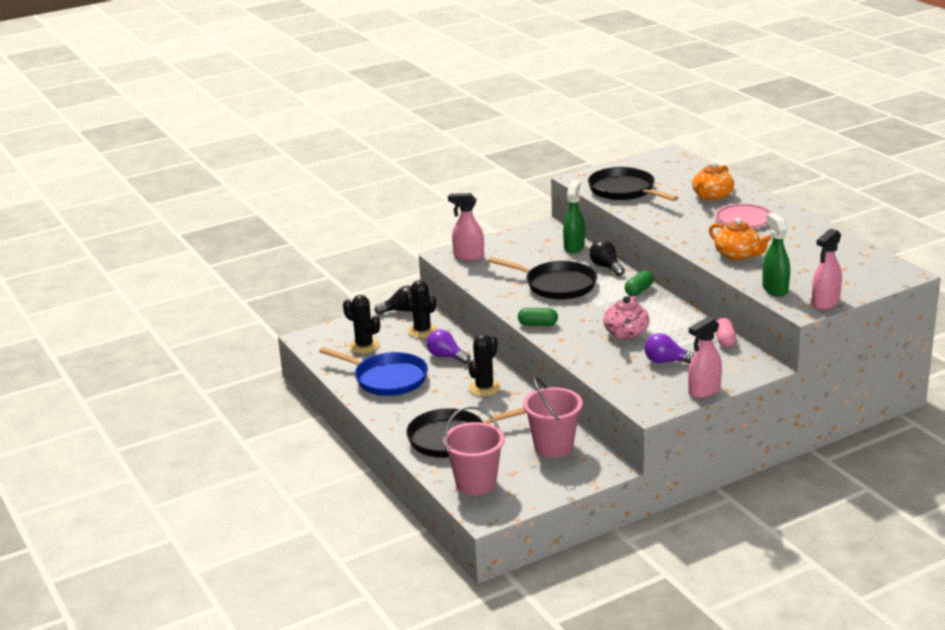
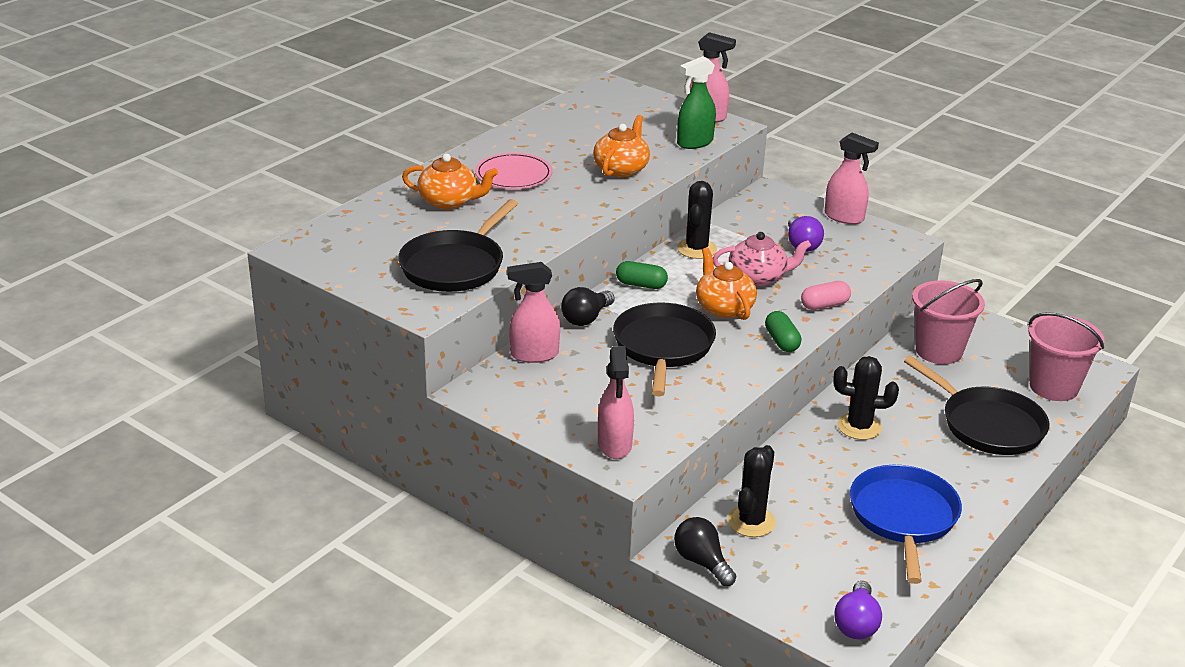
camera: 115 degrees left, 5 degrees up
black cactus [343,295,380,353] -> black cactus moved to [677,181,717,259]
purple light bulb [427,329,470,364] -> purple light bulb moved to [834,581,882,639]
green spray bottle [563,180,585,253] -> pink spray bottle [507,262,560,363]
pink capsule [715,318,737,348] -> pink capsule moved to [801,281,851,310]
none -> orange teapot [696,248,757,320]

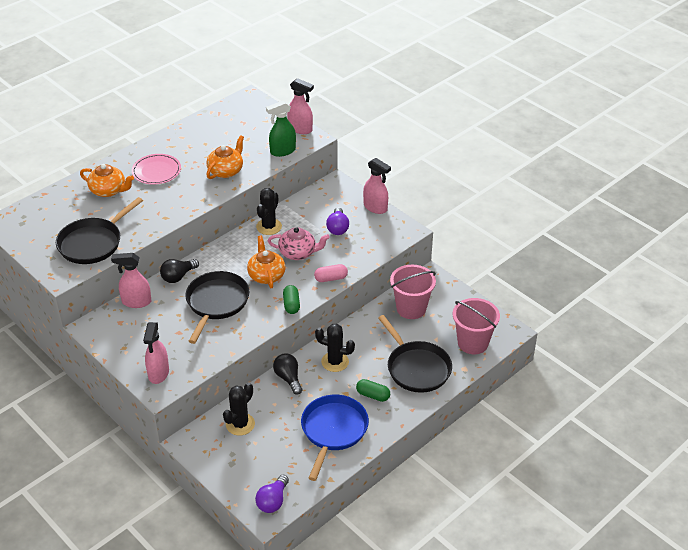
camera: 10 degrees right, 10 degrees up
green capsule [616,261,668,289] -> green capsule moved to [356,379,390,402]
black light bulb [674,517,736,586] -> black light bulb moved to [273,353,302,395]

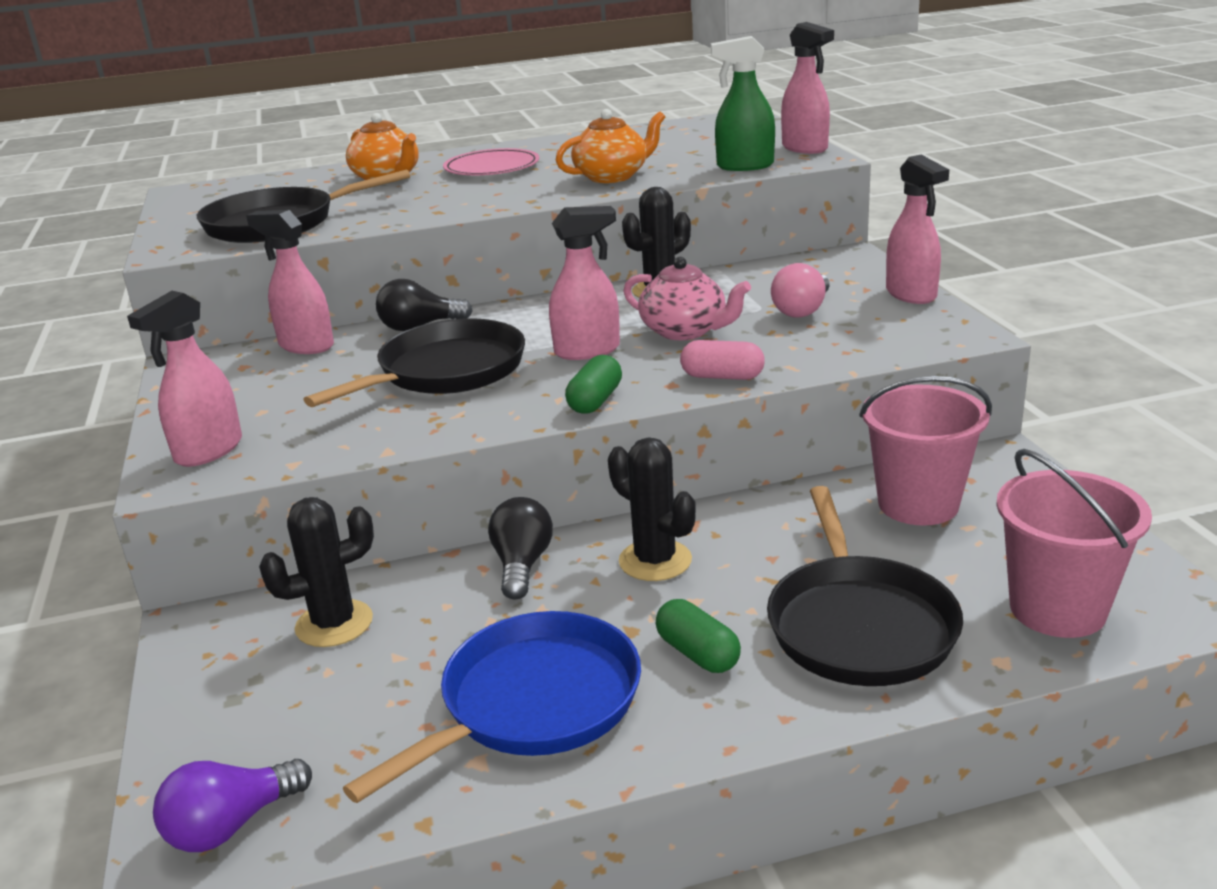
camera: 30 degrees right, 15 degrees down
orange teapot [247,236,286,288] -> pink spray bottle [549,206,620,360]
purple light bulb [326,207,349,235] -> pink light bulb [771,263,830,318]

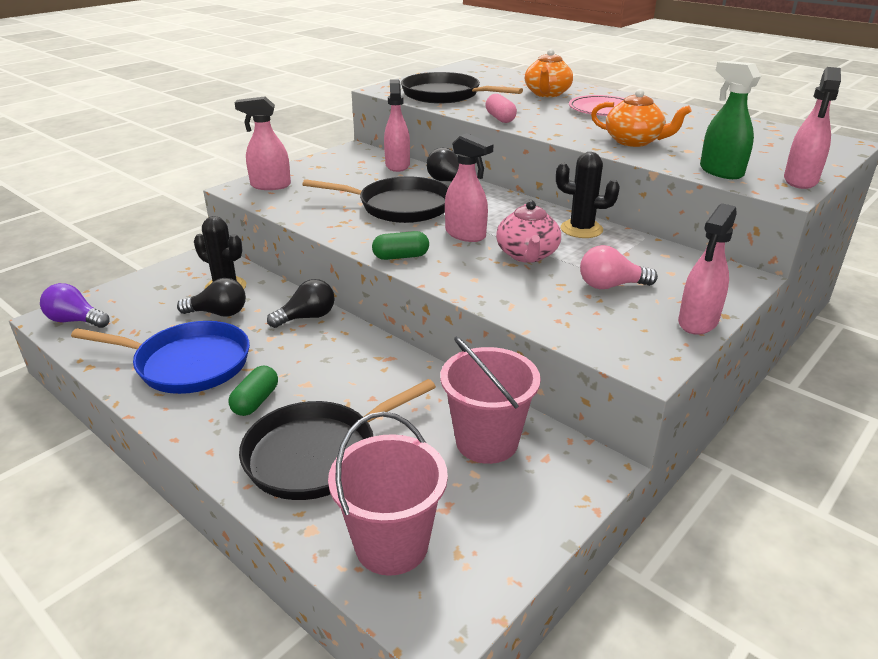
camera: 55 degrees right, 5 degrees up
black cactus [608,437,696,581] -> none
pink capsule [680,340,765,380] -> pink capsule moved to [485,94,517,123]
none -> black light bulb [177,278,246,316]

